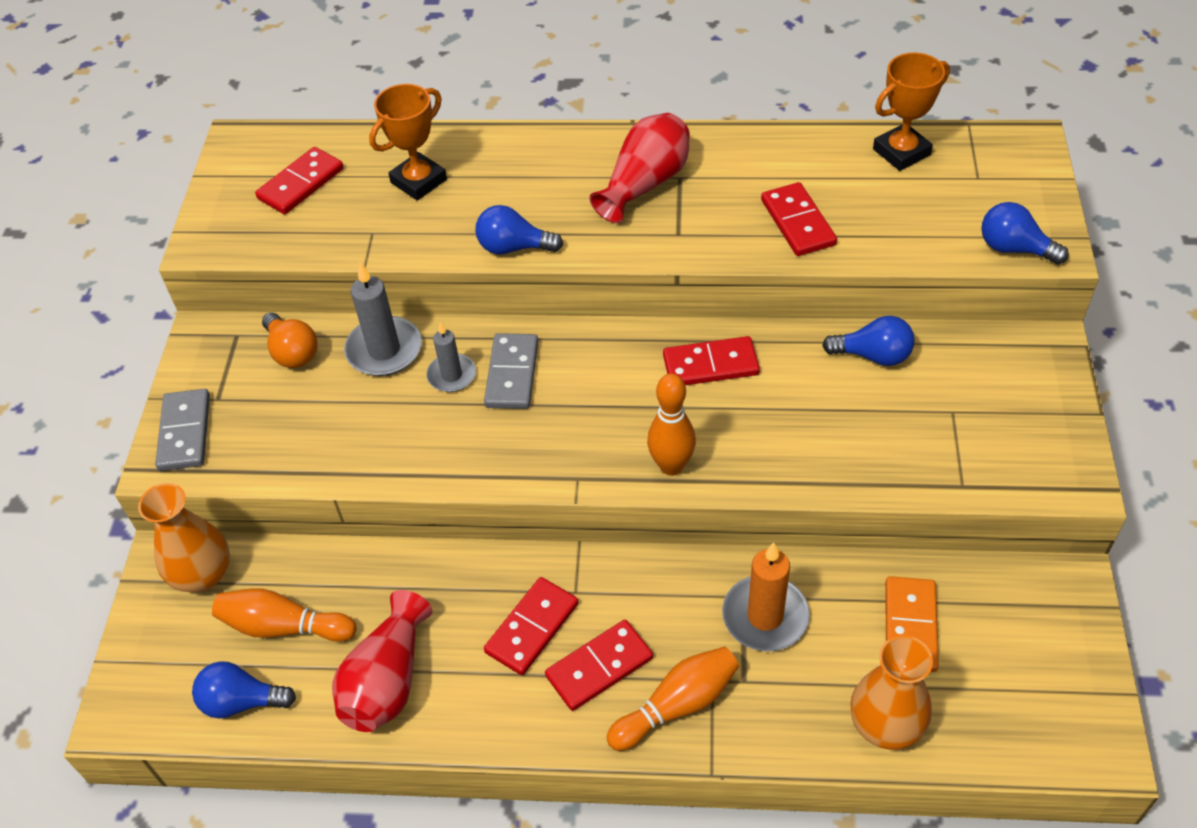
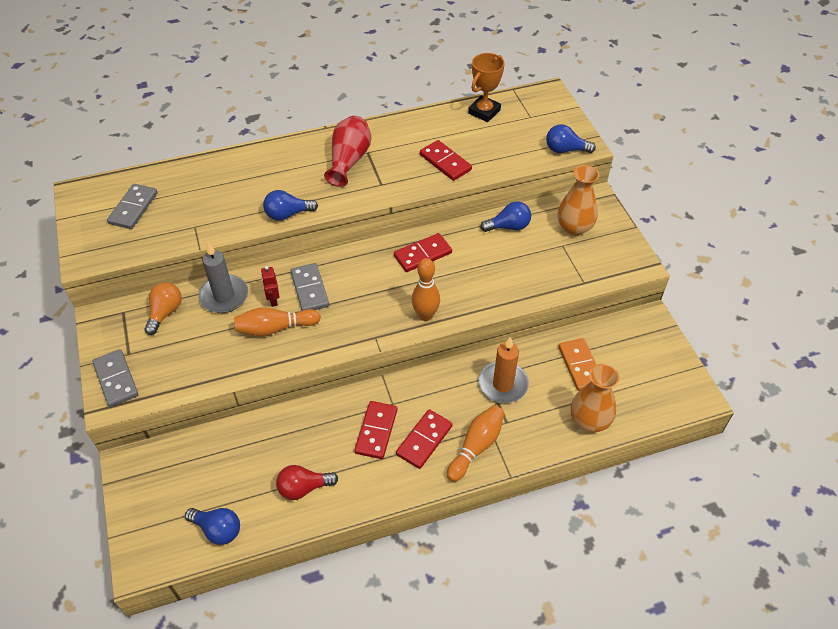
camera: 25 degrees left, 0 degrees up
orange vase [138,483,230,593] -> orange vase moved to [558,165,599,236]
blue light bulb [192,661,296,718] -> blue light bulb turned 135 degrees counterclockwise [185,508,240,545]
orange bowling pin [212,588,357,642] -> orange bowling pin moved to [234,308,321,336]
red domino [255,147,344,214] -> grey domino [107,184,158,229]
orange light bulb [262,313,318,368] -> orange light bulb turned 105 degrees counterclockwise [144,282,182,335]
red vase [332,590,432,732] -> red light bulb [276,465,338,500]
orange trophy [369,84,447,200] -> none
grey candle [426,322,476,392] -> red robot [261,266,279,307]

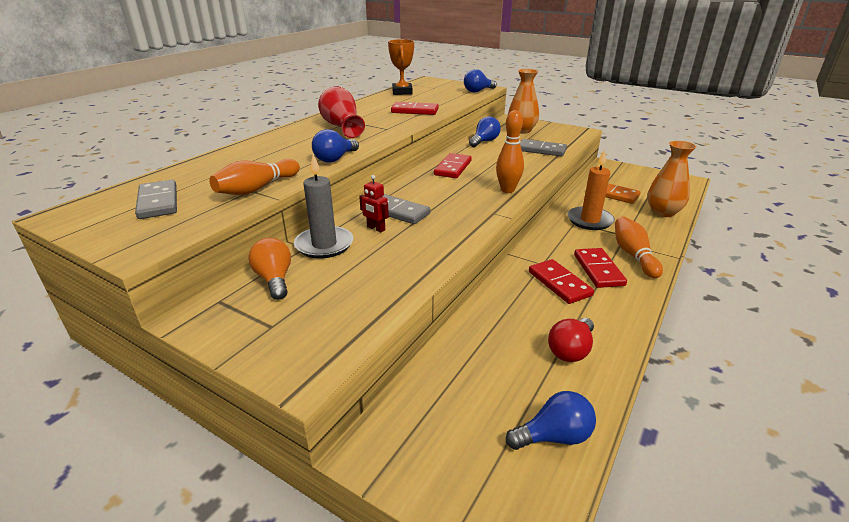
camera: 40 degrees left, 20 degrees down
grey domino [92,349,138,407] -> grey domino moved to [520,139,567,157]
orange bowling pin [234,308,321,336] -> orange bowling pin moved to [210,159,300,195]

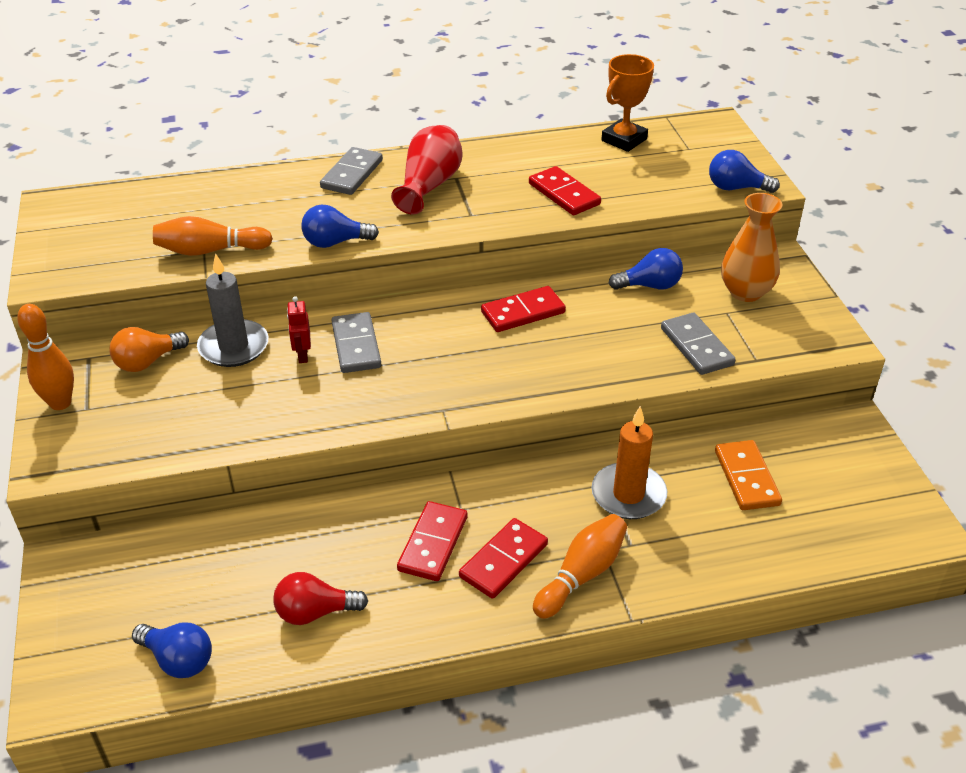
camera: 45 degrees right, 10 degrees up
grey domino [135,180,177,219] -> grey domino moved to [320,147,383,195]
orange light bulb [248,238,291,300] -> orange light bulb turned 150 degrees counterclockwise [110,327,189,372]
orange bowling pin [496,110,524,193] -> orange bowling pin moved to [17,304,74,410]
orange vase [647,141,697,217] -> none

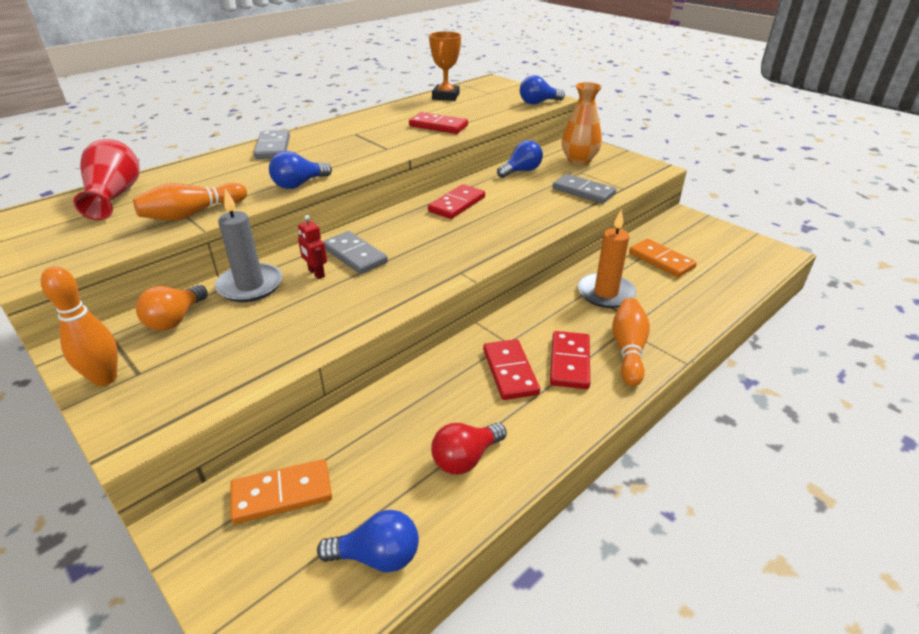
camera: 30 degrees left, 5 degrees down
red vase [391,125,463,214] -> red vase moved to [73,139,140,220]
none -> orange domino [231,459,332,524]

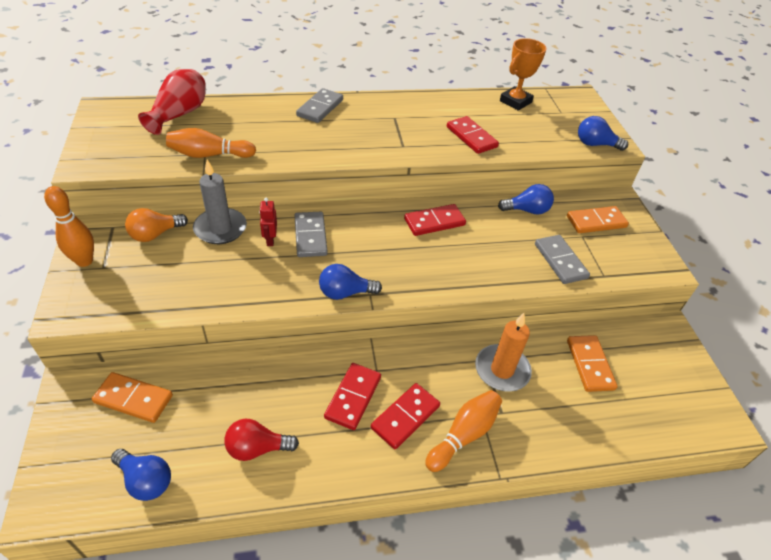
camera: 30 degrees right, 10 degrees up
blue light bulb [269,151,332,189] -> blue light bulb moved to [319,264,382,300]
orange vase [562,82,602,165] -> orange domino [567,206,629,233]

